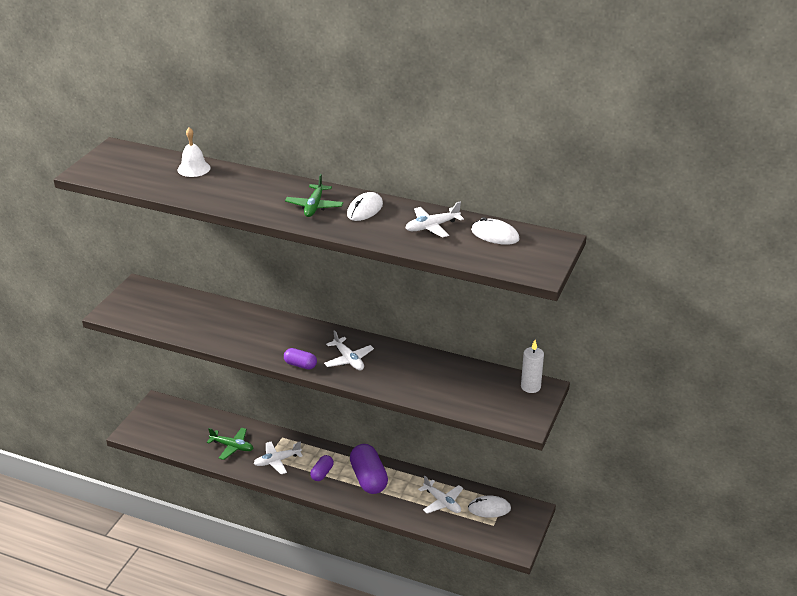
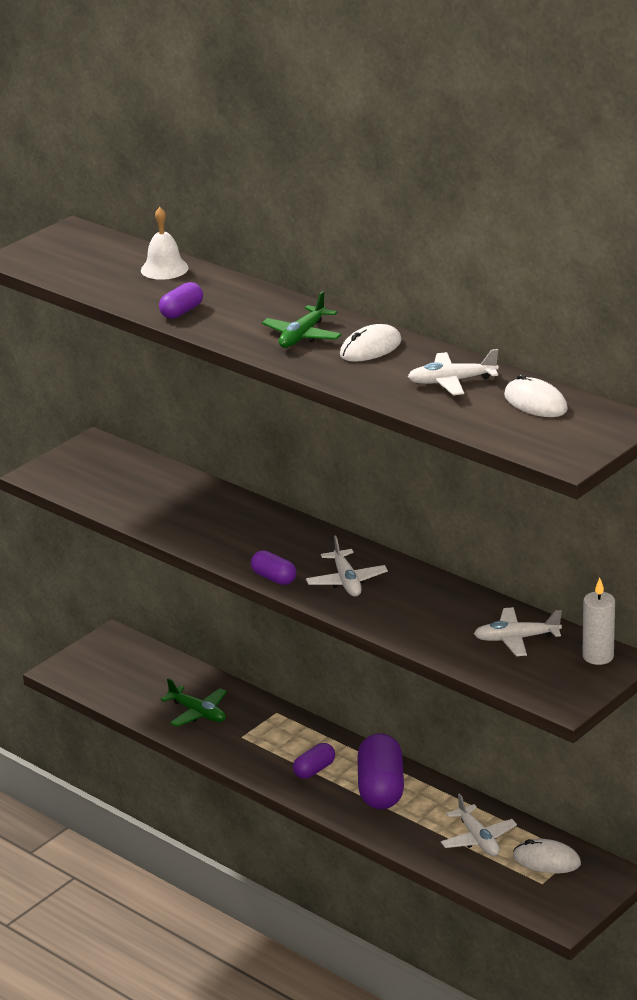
camera: 20 degrees right, 5 degrees down
white plane [254,441,303,474] -> white plane moved to [474,607,562,656]
none -> purple capsule [159,282,203,319]

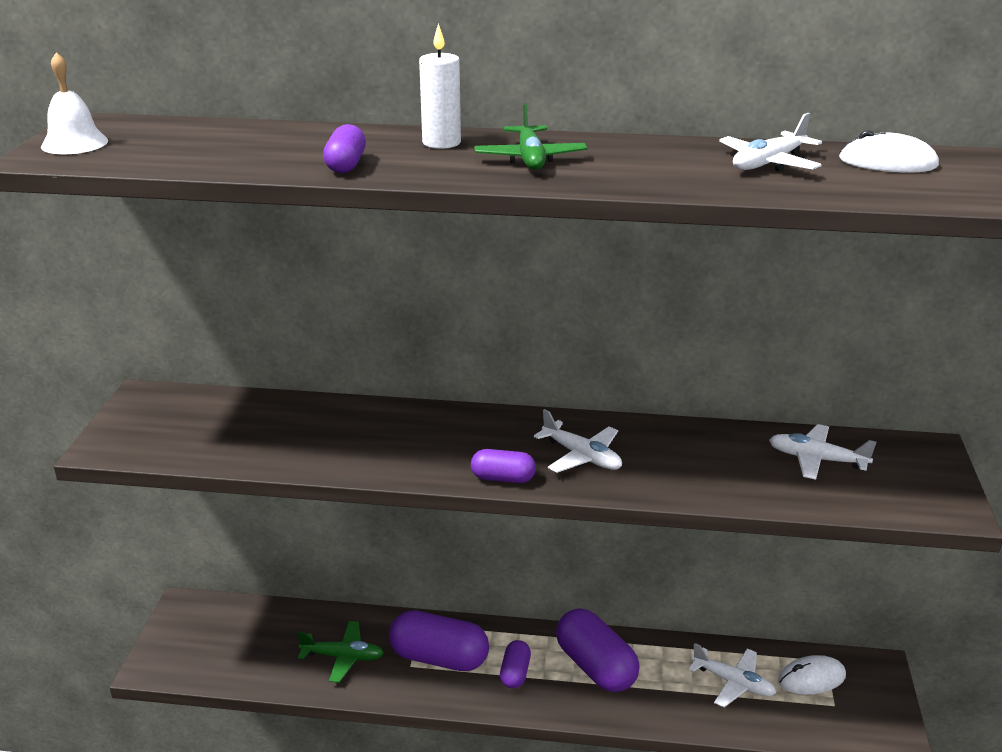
camera: 35 degrees left, 0 degrees up
white bell [141,207,189,280] -> white bell moved to [41,52,108,154]
white mouse [340,324,402,362] -> none
white plane [474,607,562,656] -> white plane turned 60 degrees clockwise [769,424,876,480]
white candle [582,578,615,665] -> white candle moved to [419,23,461,149]
none -> purple capsule [389,610,489,671]

